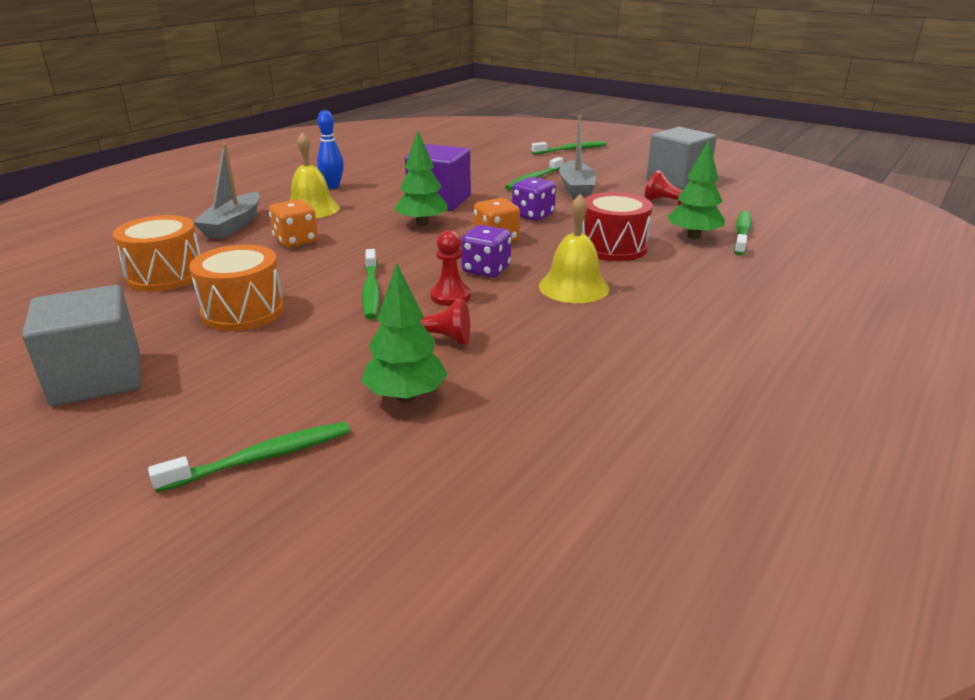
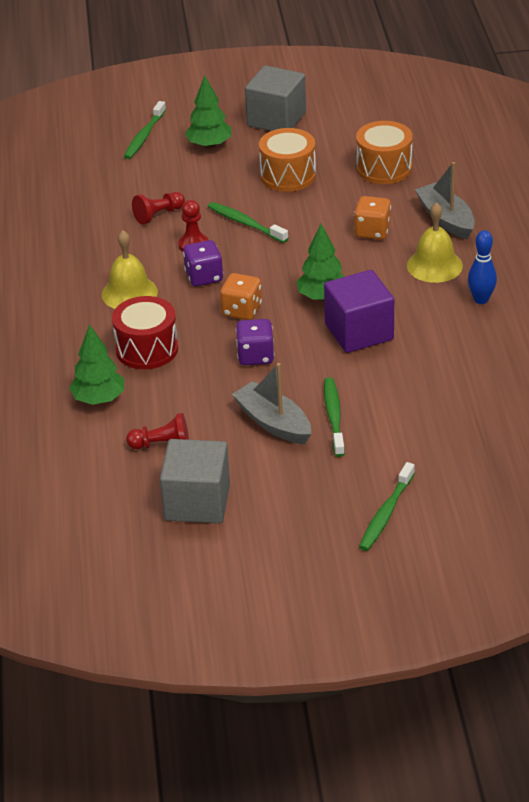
camera: 140 degrees right, 10 degrees up
green tree [361,263,448,402] -> green tree moved to [185,75,231,148]
green toothbrush [734,211,751,256] -> none

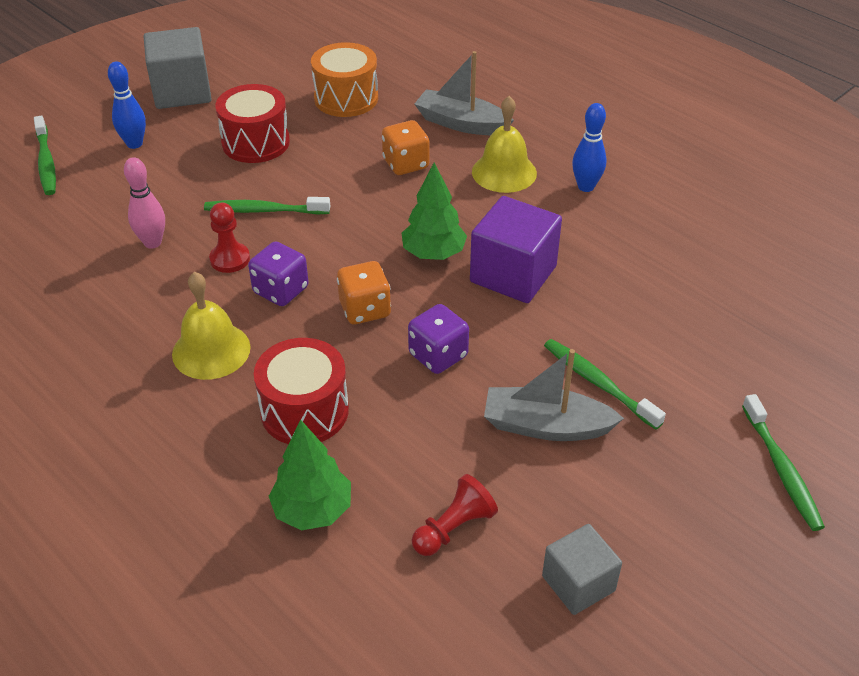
camera: 40 degrees left, 5 degrees up
red pawn [132,192,185,225] -> pink bowling pin [124,157,165,249]
grey cube [160,439,230,523] -> grey cube [542,524,622,615], size x0.62
green tree [185,75,231,148] -> blue bowling pin [108,62,146,149]
orange drum [259,128,316,192] -> red drum [215,84,290,163]

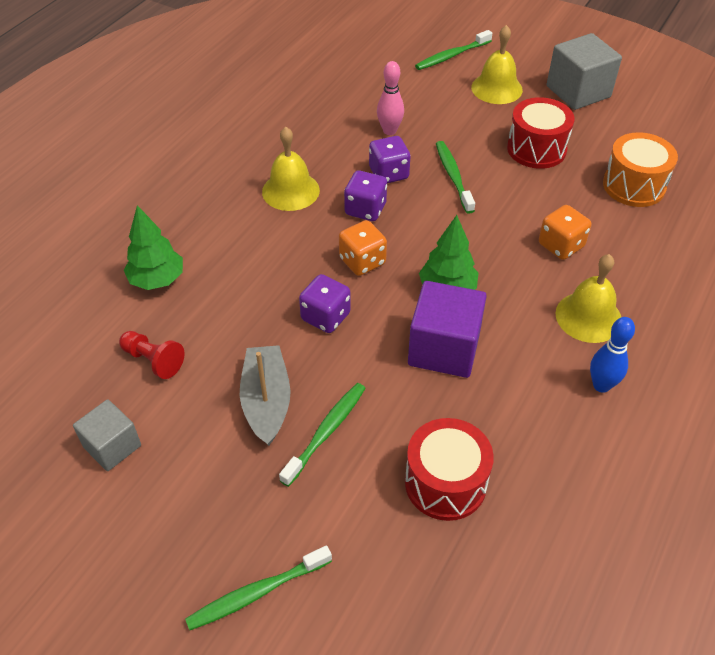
camera: 75 degrees right, 5 degrees up
blue bowling pin [108,62,146,149] -> yellow bell [471,25,523,104]
red pawn [209,203,250,273] -> purple dice [369,136,410,183]
red drum [254,338,349,444] -> red drum moved to [405,418,494,521]
grey boat [414,51,514,135] -> none

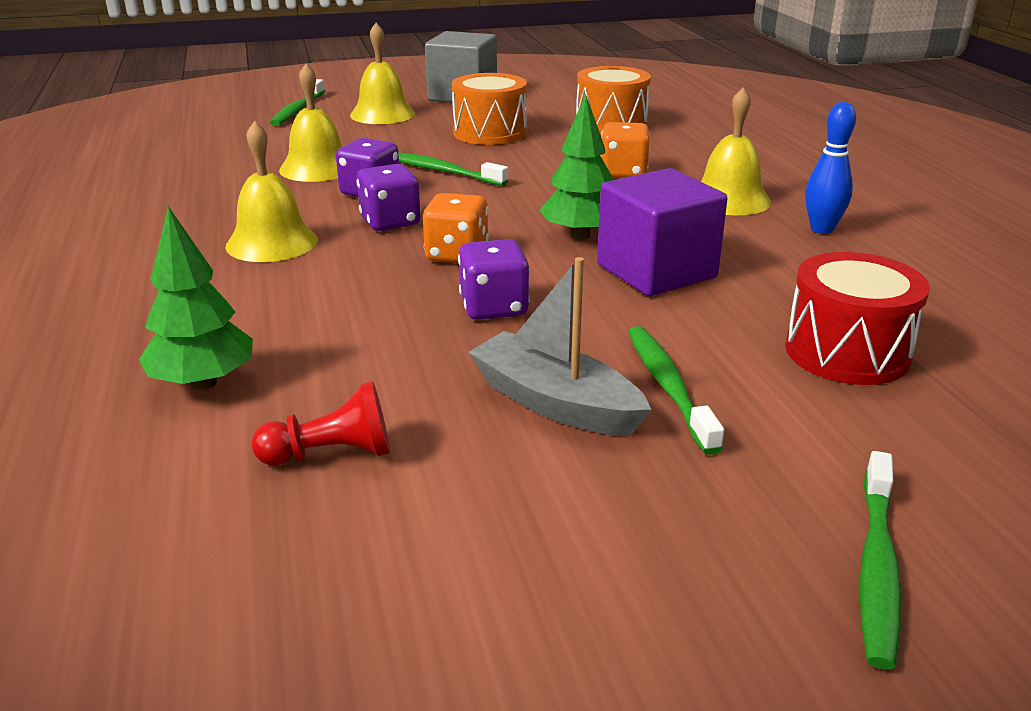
camera: 45 degrees left, 20 degrees down
grey cube [73,399,141,471] -> none
pink bowling pin [377,61,404,135] -> yellow bell [279,64,342,182]
red drum [507,97,575,169] -> orange drum [452,73,527,145]

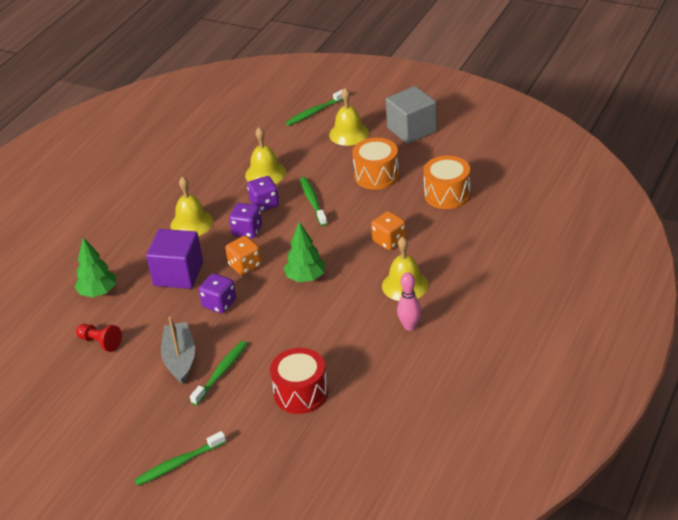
camera: 45 degrees right, 10 degrees up
purple cube [597,168,728,296] -> purple cube moved to [146,229,203,289]
blue bowling pin [805,102,856,234] -> pink bowling pin [397,272,422,331]

